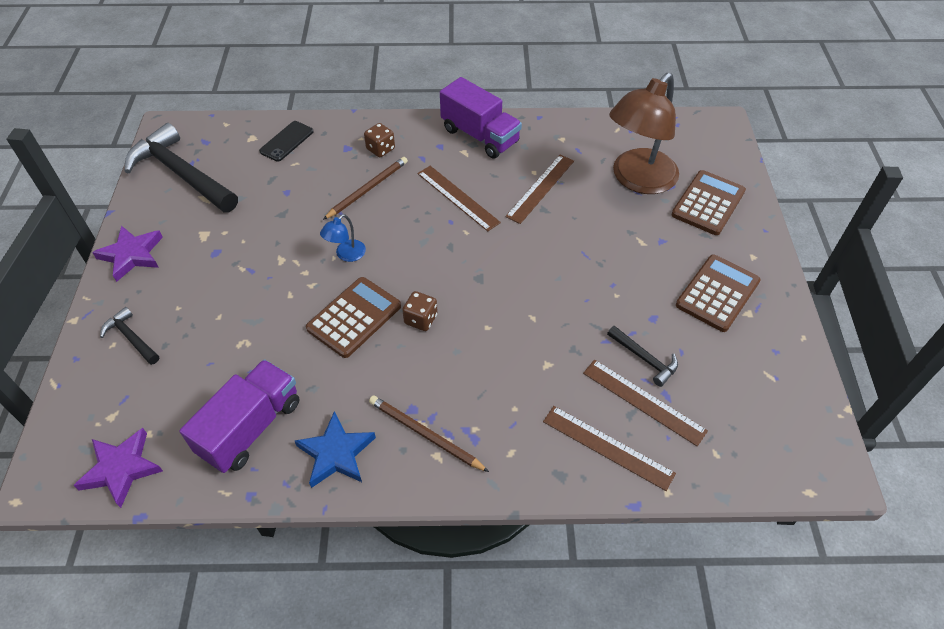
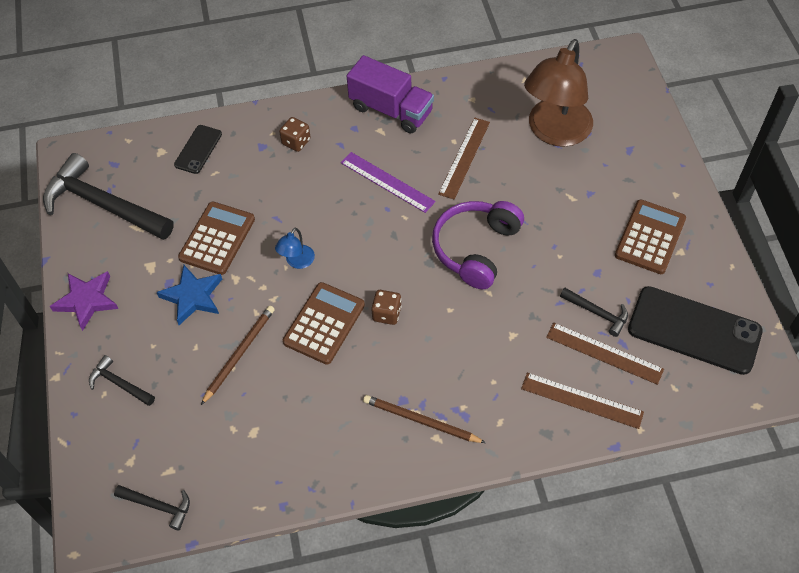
camera: 10 degrees left, 5 degrees up
purple star [73,428,163,508] -> black hammer [114,485,190,531]
purple truck [179,359,299,473] -> none
blue star [295,411,376,488] -> blue star moved to [156,265,222,325]
brown pencil [323,157,408,220] -> brown pencil moved to [201,306,275,405]
brown ruler [417,166,501,231] -> purple ruler [341,152,436,213]
brown calculator [671,170,746,235] -> brown calculator moved to [178,202,255,275]
none -> purple headphones [432,201,524,289]
none -> black phone [628,286,763,375]

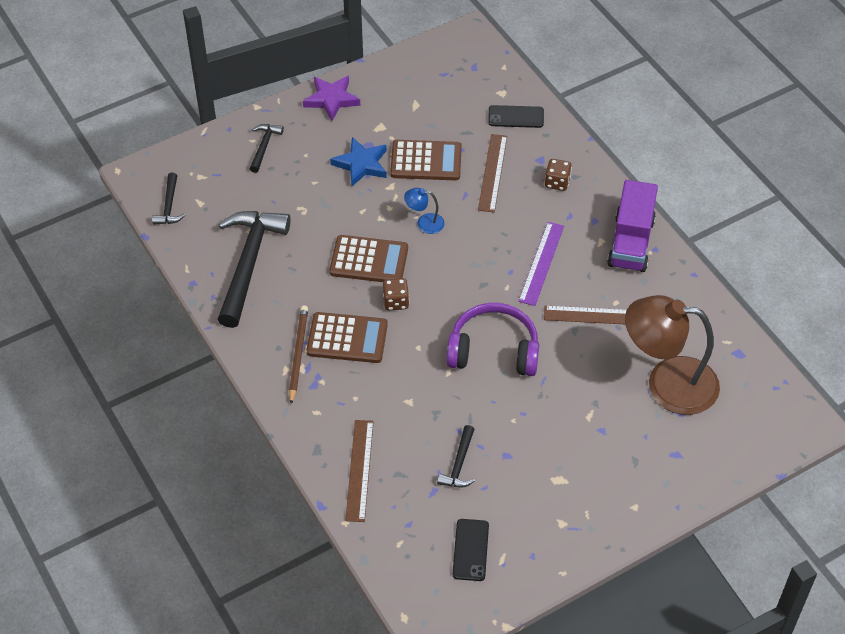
camera: 70 degrees right, 5 degrees down
black hammer [43,153,174,240] -> black hammer moved to [217,211,291,328]
brown pencil [201,306,275,405] -> none
brown ruler [546,322,664,385] -> brown ruler moved to [478,134,507,212]
brown calculator [615,199,686,274] -> brown calculator moved to [307,312,388,363]
black phone [628,286,763,375] -> black phone [453,519,489,581], size x0.52

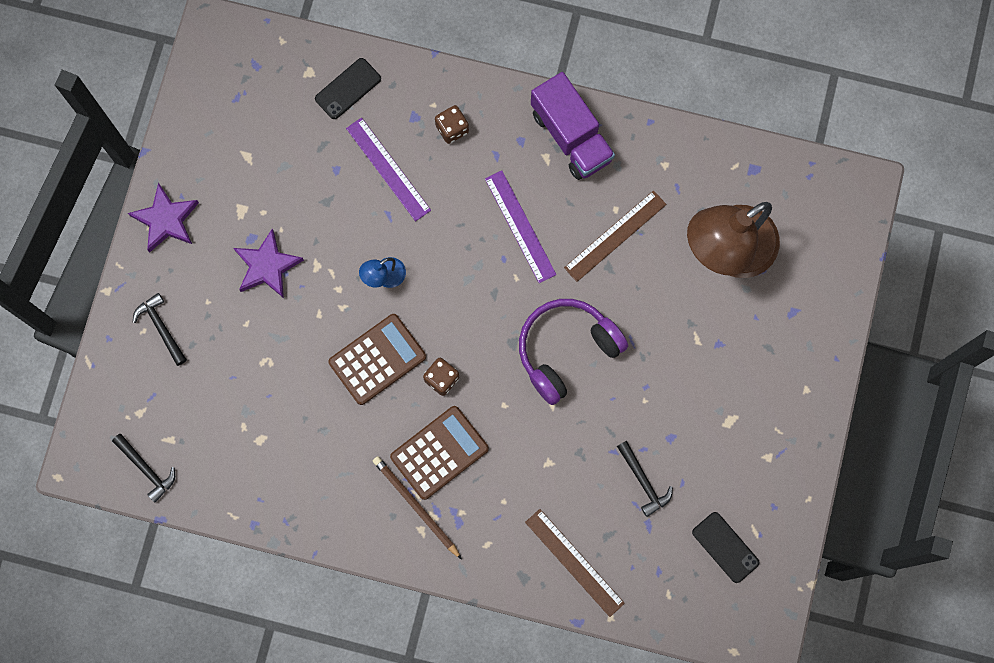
camera: 45 degrees left, 25 degrees up
black hammer [217,211,291,328] -> none
blue star [330,137,387,186] -> purple star [234,229,304,298]
brown calculator [390,140,462,180] -> none
brown ruler [478,134,507,212] -> purple ruler [346,117,431,221]

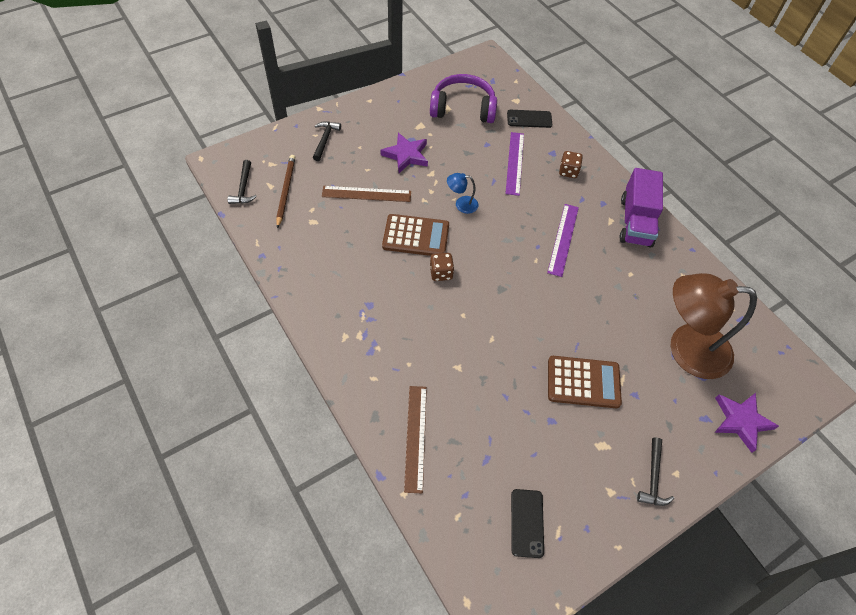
camera: 40 degrees right, 20 degrees down
purple star [128,183,199,252] -> purple star moved to [714,393,779,453]
brown pencil [373,456,462,559] -> brown pencil moved to [276,155,295,229]
brown calculator [390,406,489,500] -> brown calculator moved to [548,356,622,408]
purple headphones [519,299,628,405] -> purple headphones moved to [430,74,497,123]
brown ruler [564,190,667,282] -> brown ruler moved to [322,186,411,202]
black hammer [617,441,673,517] -> black hammer moved to [637,438,674,506]

